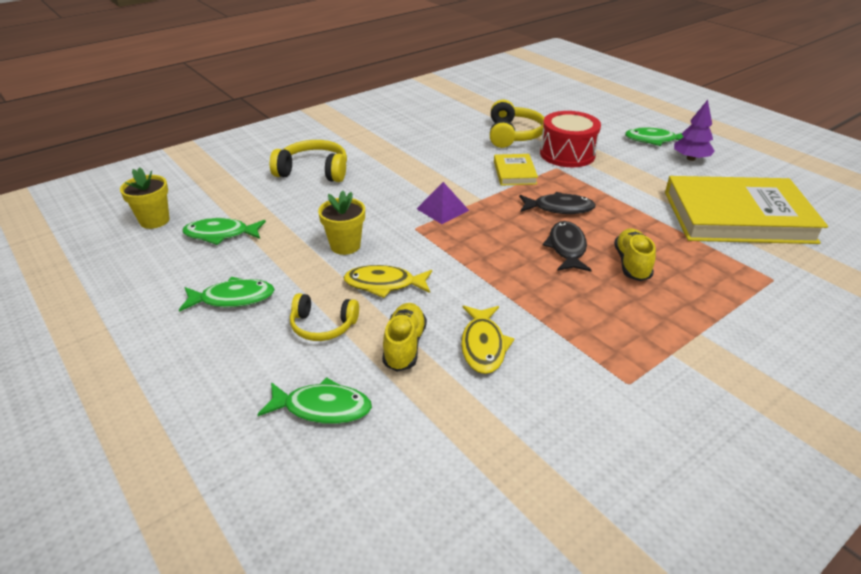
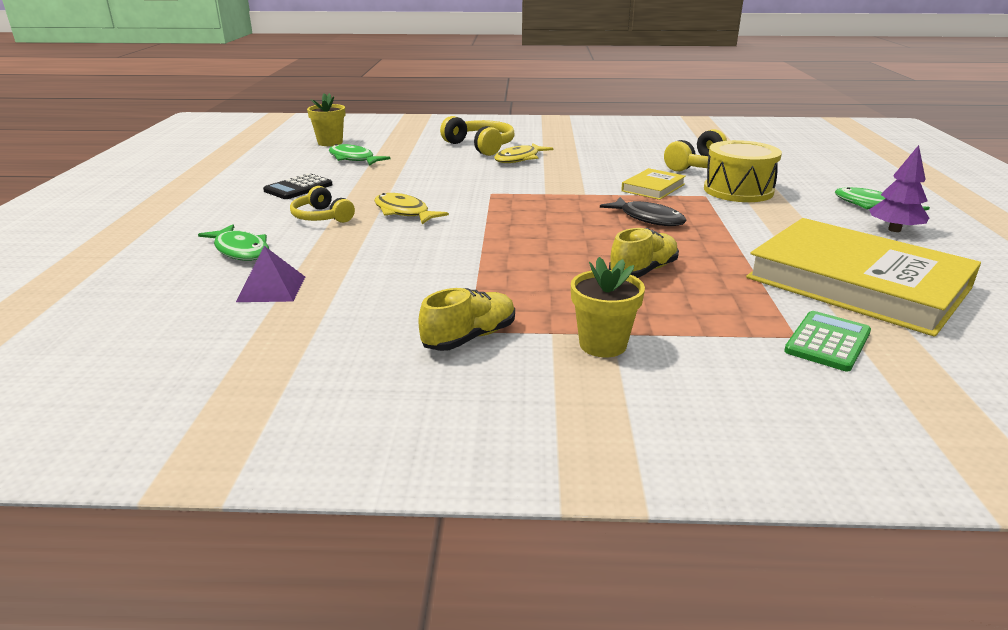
camera: 40 degrees right, 10 degrees down
green fish [179,277,275,312] -> black calculator [263,173,333,199]
yellow flower pot [318,190,365,255] -> yellow flower pot moved to [571,257,645,357]
yellow shoe [382,303,427,372] -> yellow shoe moved to [419,288,515,351]
purple pyramid [417,182,469,224] -> purple pyramid moved to [236,246,305,302]
yellow fish [461,306,515,374] -> yellow fish moved to [494,143,554,163]
red drum [540,111,601,167] -> yellow drum [704,140,782,202]
black fish [543,221,592,272] -> none
none -> green calculator [784,311,871,371]

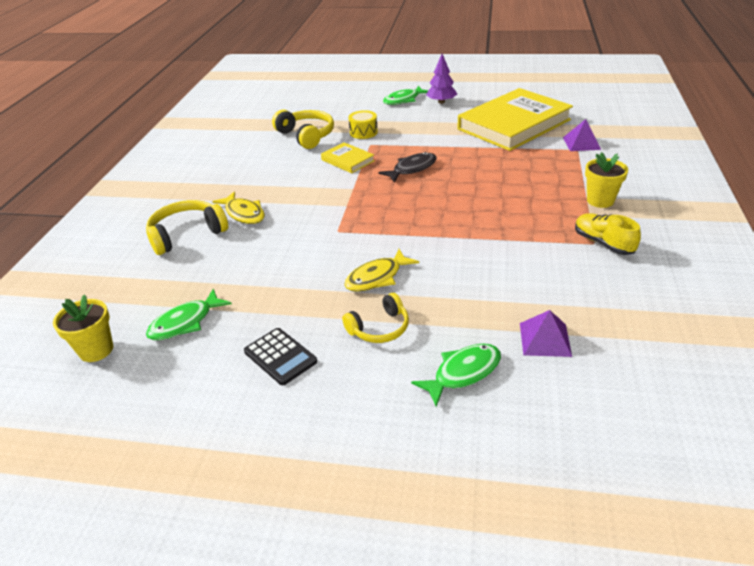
camera: 80 degrees left, 10 degrees up
yellow shoe [609,228,679,278] -> none
yellow drum [704,140,782,202] -> yellow drum [348,110,378,139], size x0.59
green calculator [784,311,871,371] -> purple pyramid [563,119,601,151]

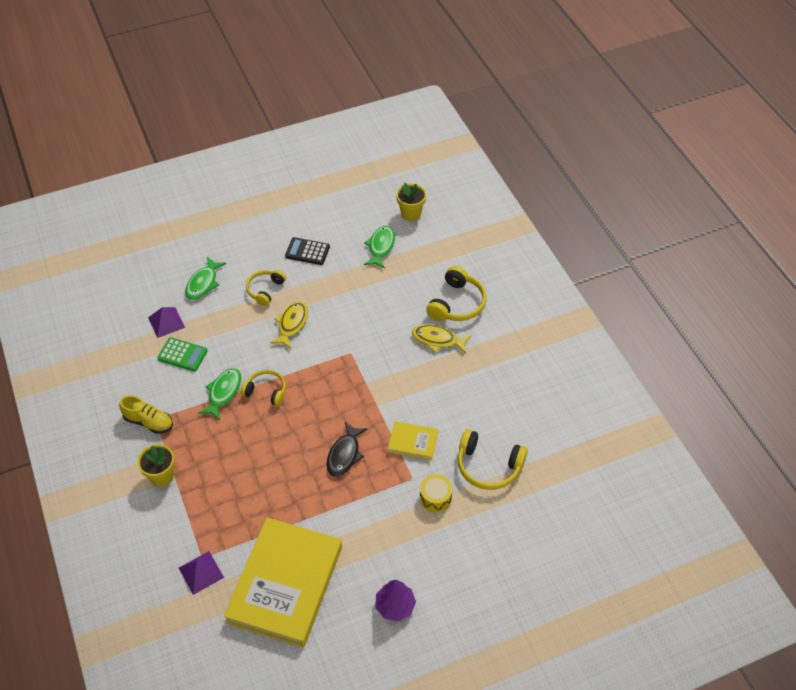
camera: 145 degrees right, 15 degrees up
green fish [383,86,428,105] -> green fish moved to [198,368,241,420]
none -> green calculator [157,337,208,372]
none -> yellow headphones [241,370,286,406]

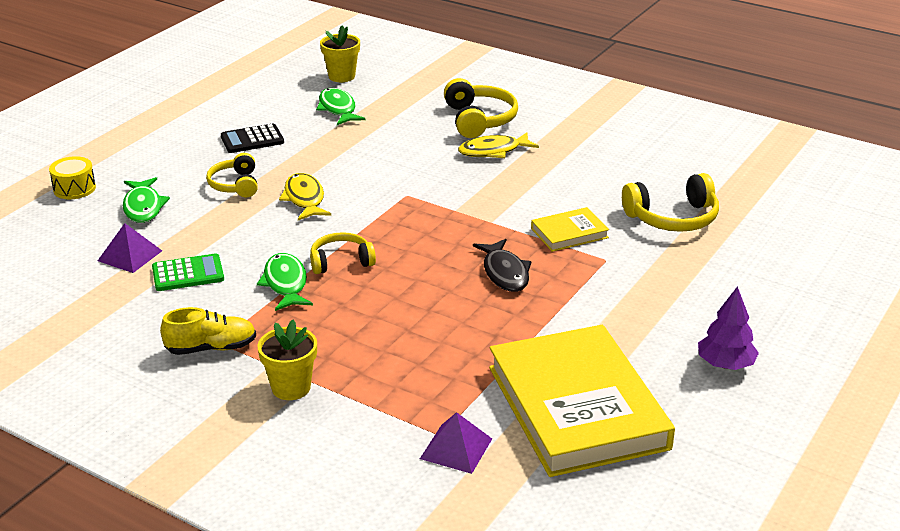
camera: 35 degrees left, 20 degrees down
yellow drum [420,474,453,512] -> yellow drum moved to [49,156,96,199]

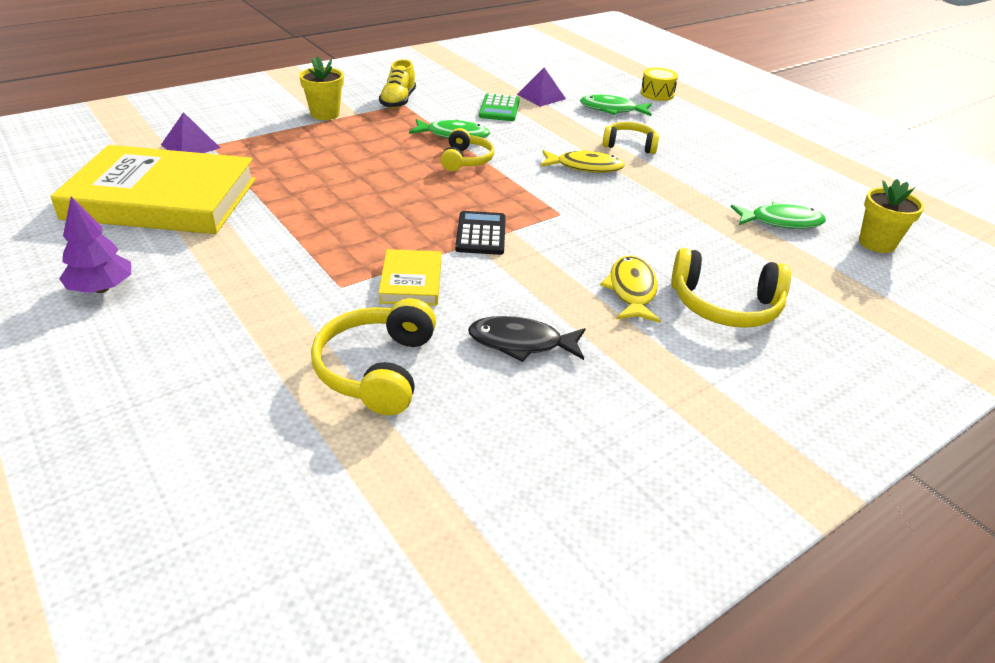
camera: 110 degrees right, 5 degrees up
black calculator [221,124,284,153] -> black calculator moved to [455,211,506,255]
black fish [473,239,531,292] -> black fish moved to [468,316,585,362]

